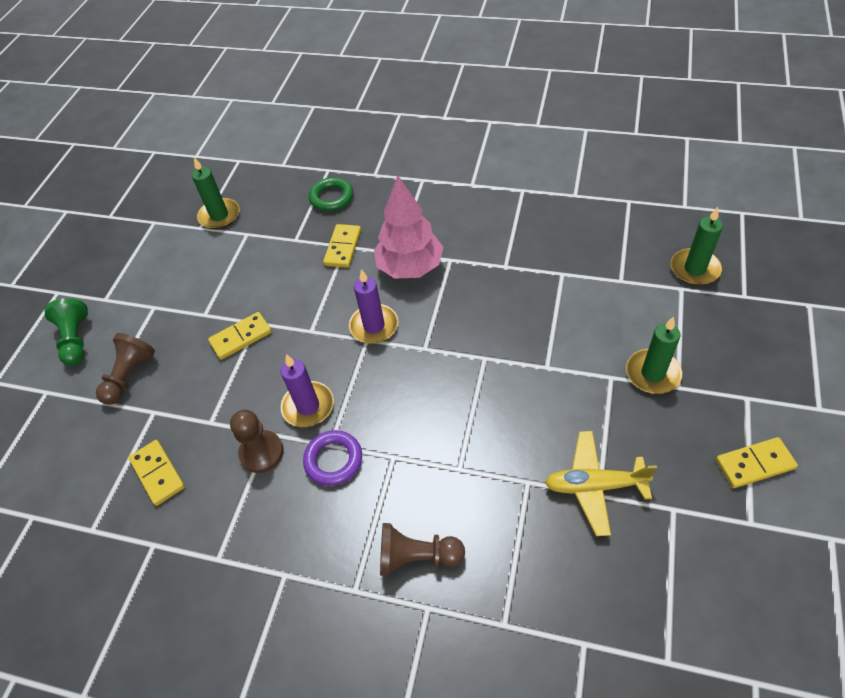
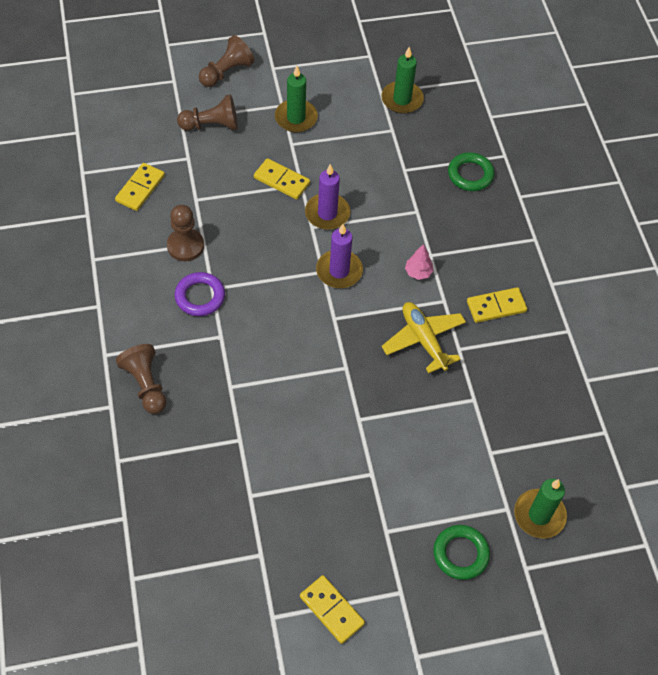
camera: 55 degrees right, 5 degrees up
green pawn [44,298,88,366] -> brown pawn [199,35,254,87]
purple candle [281,354,334,427] -> purple candle moved to [305,164,350,230]
yellow domino [323,224,361,268] -> yellow domino moved to [467,287,527,323]
pink tree [374,175,443,279] -> pink tree [405,244,433,280], size x0.42
yellow plane [545,431,657,536] -> yellow plane moved to [381,302,466,373]
green candle [626,316,682,394] -> green candle moved to [275,66,318,132]
none -> green ring [433,525,490,580]

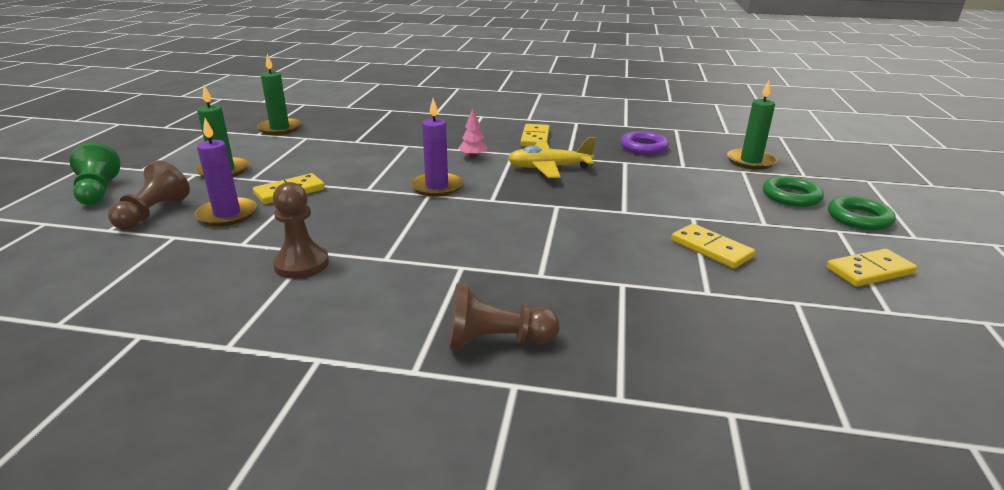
camera: 65 degrees left, 30 degrees down
yellow domino [115,163,165,211] -> yellow domino moved to [671,223,755,269]
purple ring [175,272,225,316] -> purple ring moved to [620,131,669,155]
brown pawn [199,35,254,87] -> green pawn [70,142,121,205]
purple candle [305,164,350,230] -> purple candle moved to [194,118,257,226]
green ring [448,152,494,191] -> green ring moved to [828,196,896,230]

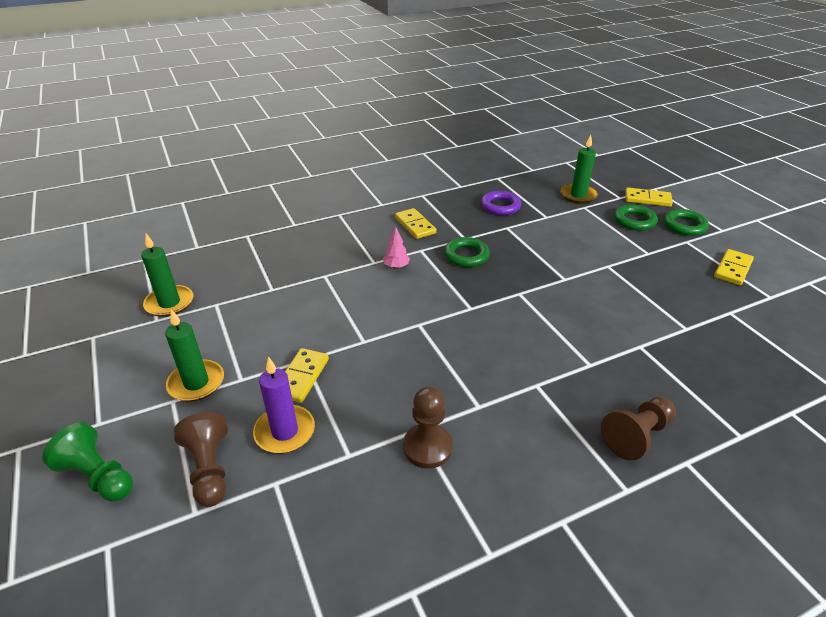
camera: 35 degrees left, 10 degrees up
purple candle [410,98,463,197] -> none
yellow plane [508,137,595,178] -> green ring [444,237,490,267]
yellow domino [671,223,755,269] -> yellow domino moved to [625,188,673,207]

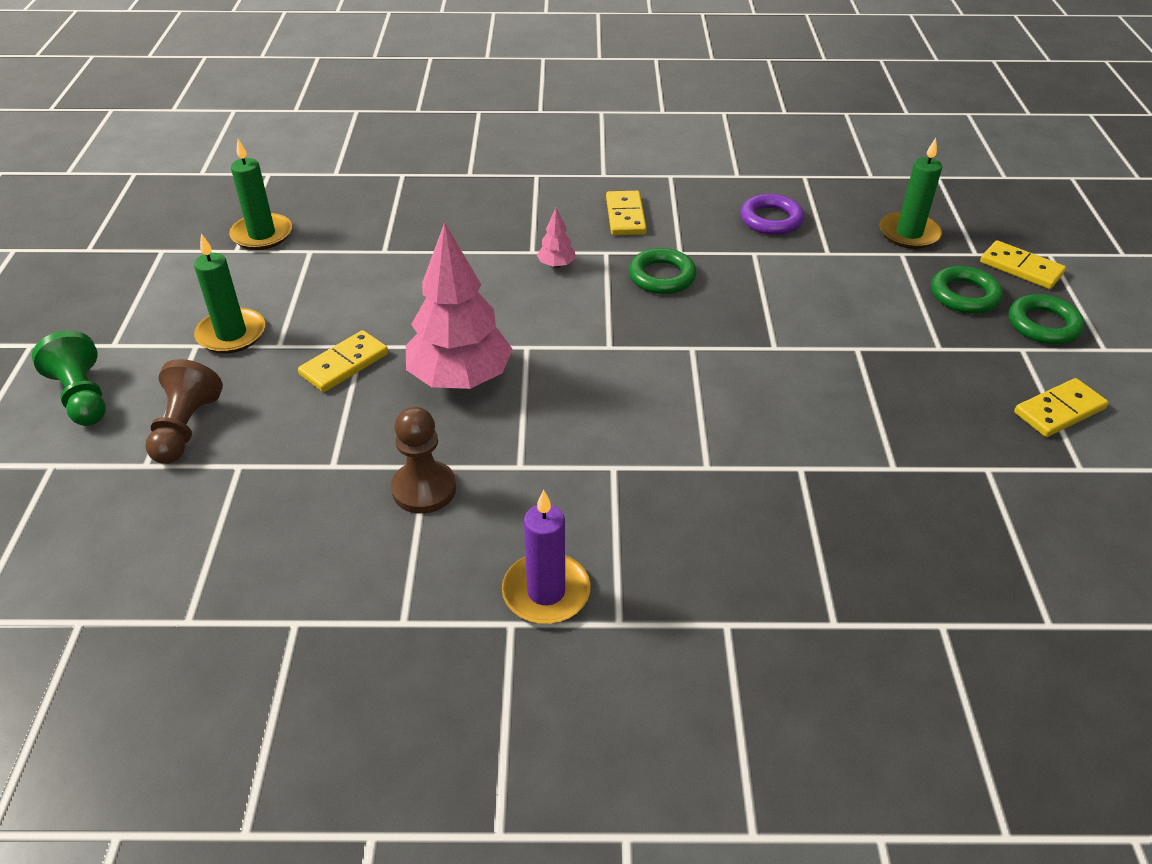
camera: 25 degrees right, 5 degrees up
purple candle [253,356,315,454] -> purple candle moved to [502,489,591,624]
brown pawn [601,397,676,461] -> none
none -> pink tree [406,222,513,389]

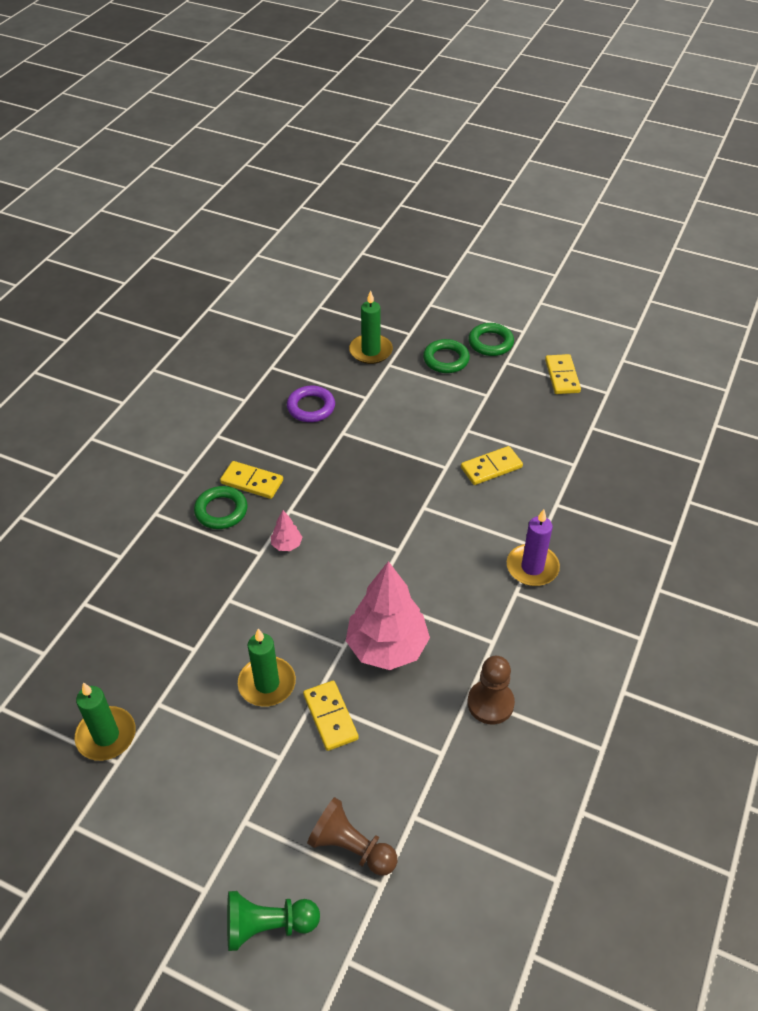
camera: 65 degrees left, 5 degrees up
green candle [194,234,265,353] -> green candle moved to [238,629,296,707]
purple candle [502,489,591,624] -> purple candle moved to [507,509,560,586]
green ring [629,248,696,294] -> green ring moved to [194,486,247,529]
yellow domino [980,240,1066,289] -> yellow domino moved to [461,446,523,485]

